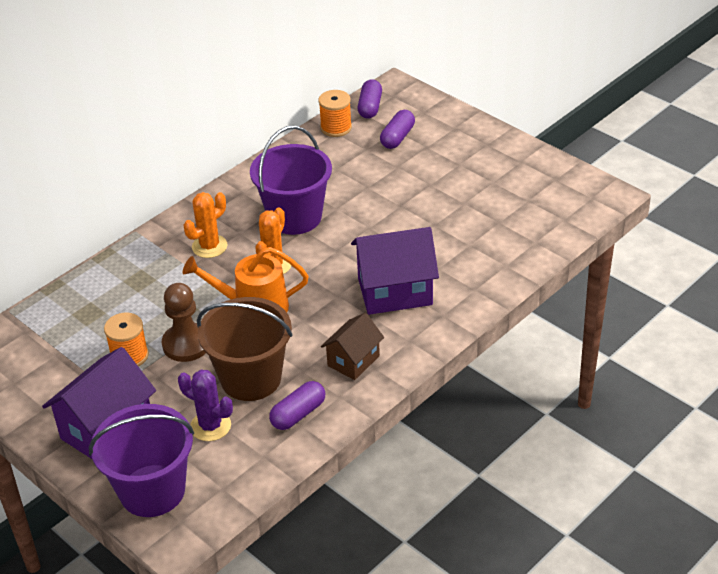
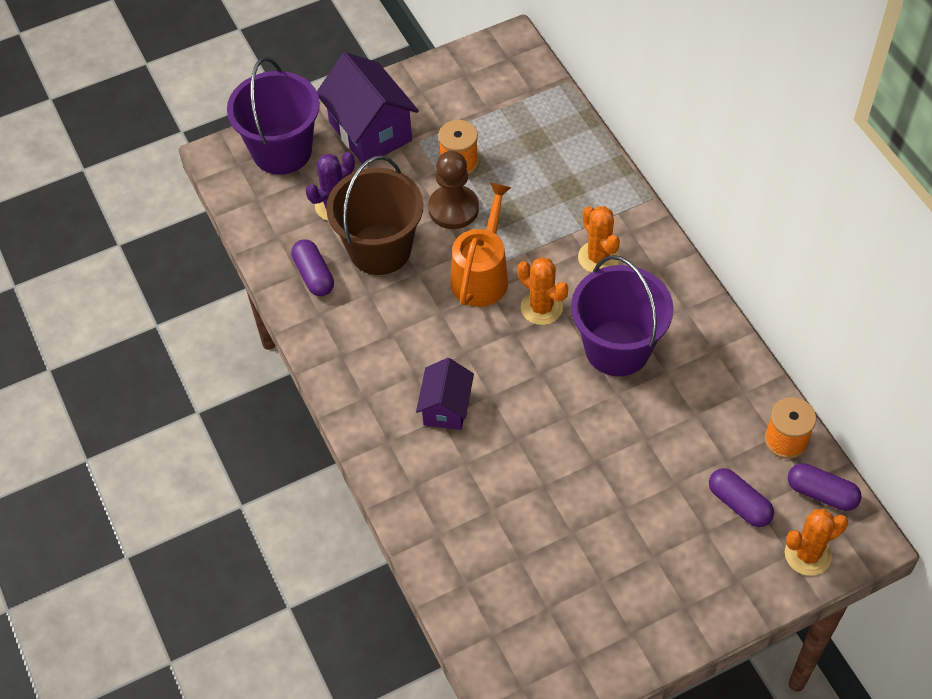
camera: 110 degrees right, 15 degrees up
brown house [321,313,384,380] -> none
purple house [351,227,439,315] -> purple house [416,358,474,430], size x0.60
none -> orange cactus [785,509,848,576]

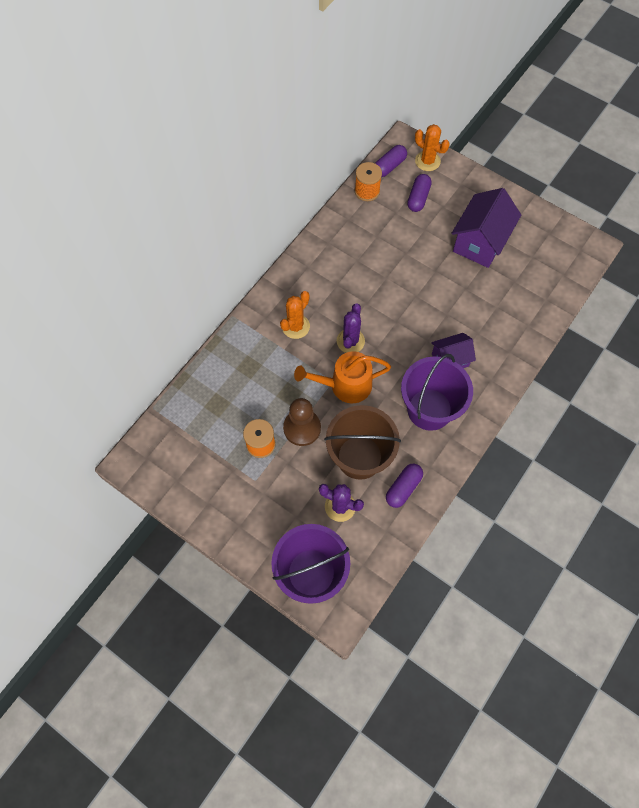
camera: 120 degrees left, 10 degrees up
purple house [317,52,419,164] -> purple house moved to [451,188,521,268]
orange cactus [517,257,569,325] -> purple cactus [337,303,365,353]
purple bucket [571,255,674,376] -> purple bucket moved to [401,354,473,431]
purple capsule [788,463,862,511] -> purple capsule turned 45 degrees clockwise [375,145,407,177]

